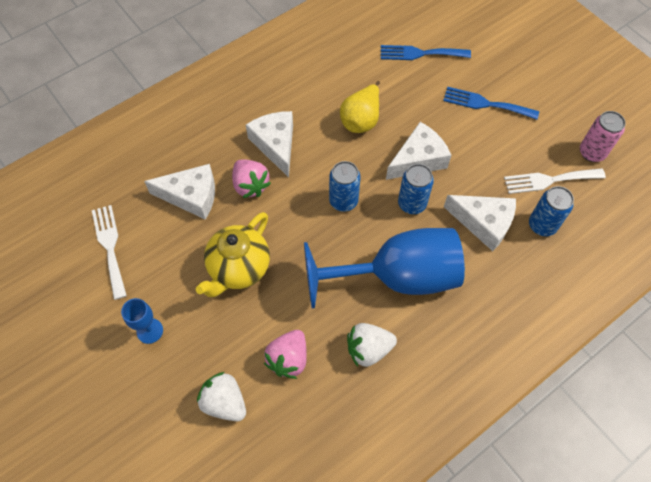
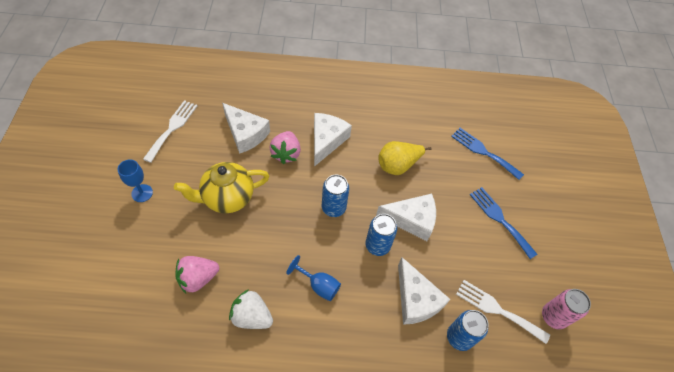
camera: 35 degrees right, 5 degrees down
white strawberry [197,372,246,421] -> none
blue goblet [304,228,465,308] -> blue goblet [286,255,341,301], size x0.40

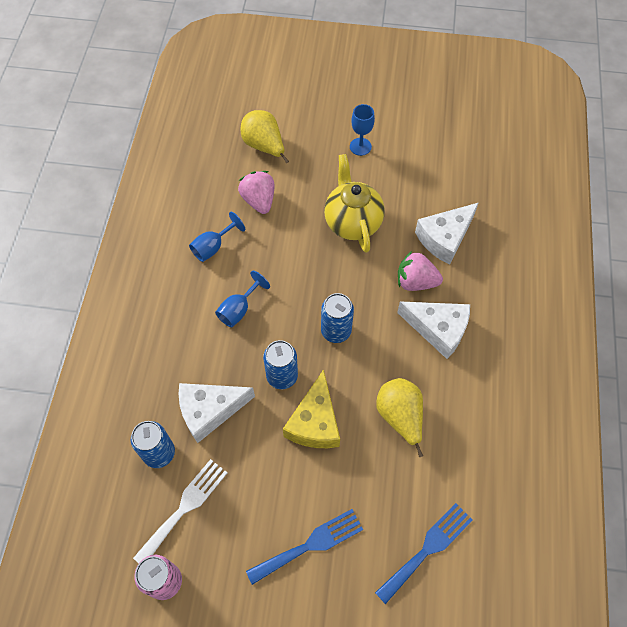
camera: 100 degrees right, 5 degrees up
white fork [143,100,198,163] -> none
white strawberry [229,289,273,329] -> blue goblet [189,212,245,262]
white cheese [376,194,436,241] -> yellow cheese [283,369,340,448]
none -> yellow pear [240,110,289,163]

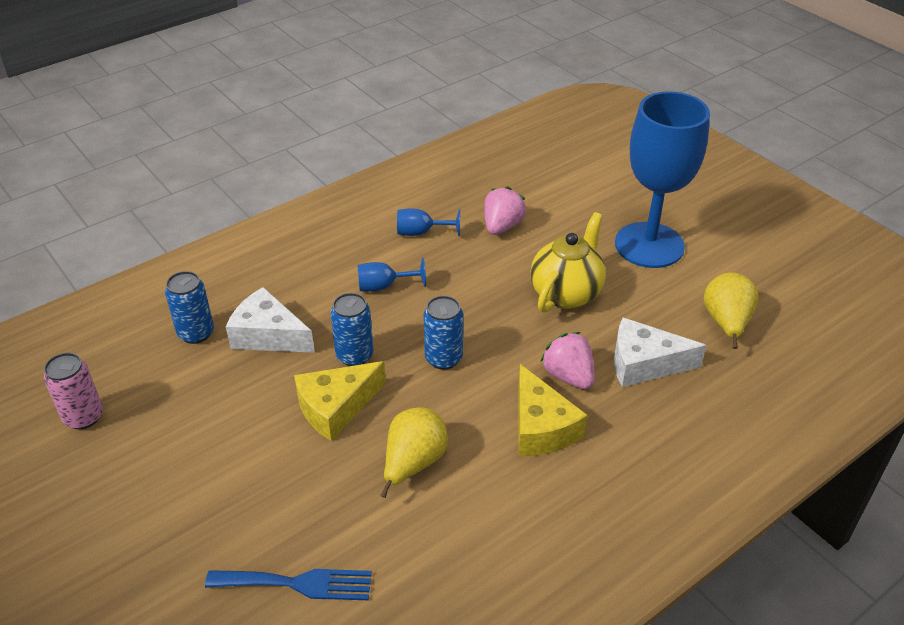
camera: 45 degrees right, 20 degrees down
white fork [133,459,227,563] -> none
yellow pear [240,110,289,163] -> yellow pear moved to [703,272,759,349]
blue fork [246,509,363,585] -> none
blue goblet [350,104,375,156] -> blue goblet [615,91,710,268], size x2.50
white cheese [397,301,470,359] -> yellow cheese [518,364,587,456]

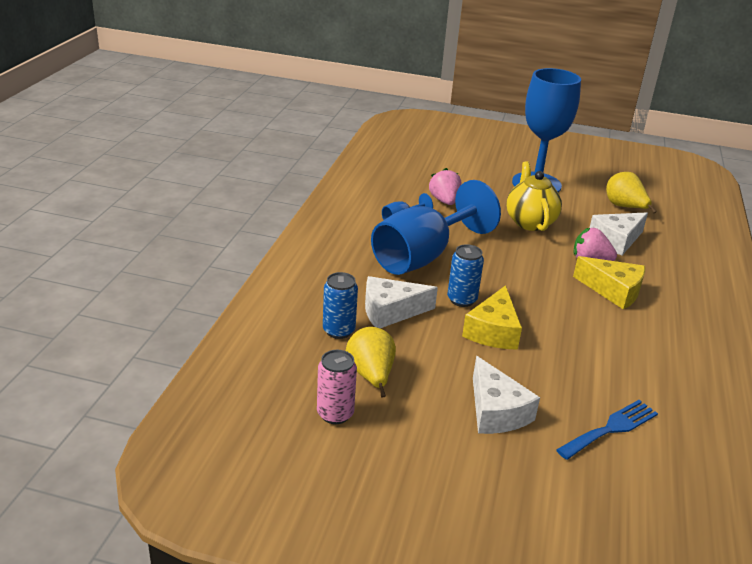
camera: 40 degrees left, 10 degrees down
blue goblet [357,258,426,292] -> blue goblet [371,180,501,275], size x2.50
yellow pear [380,407,448,498] -> yellow pear moved to [346,327,396,398]
blue can [424,296,463,370] -> none
none -> white cheese [473,356,540,434]

